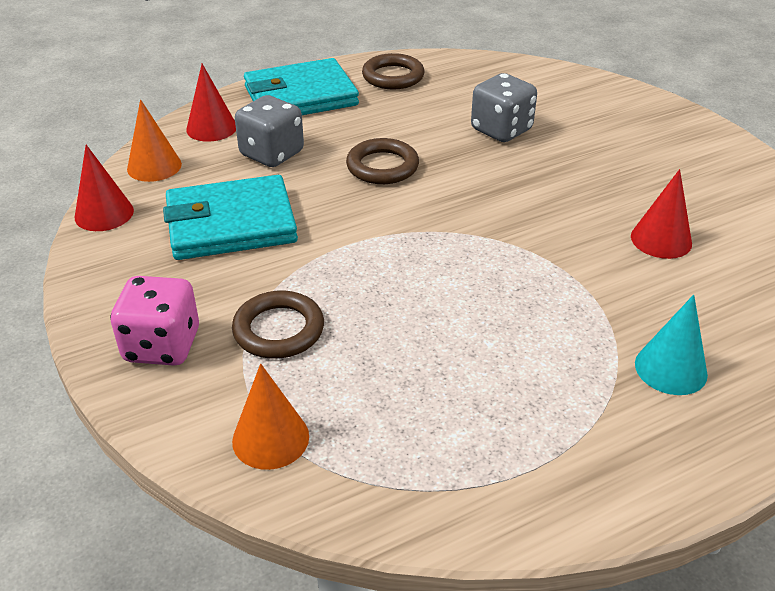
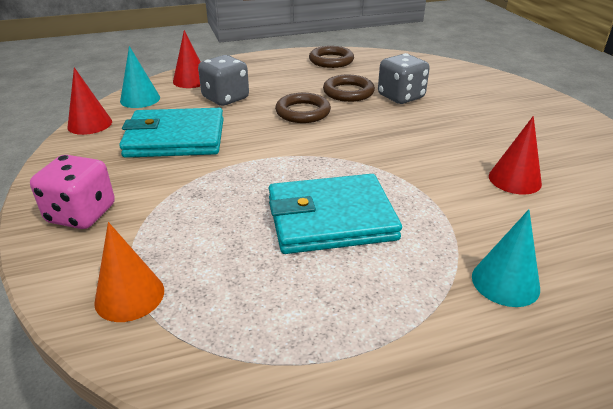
camera: 10 degrees right, 5 degrees down
orange cone [127,99,182,182] -> turquoise cone [120,46,160,108]
brown ring [232,290,324,359] -> brown ring moved to [323,75,375,102]
turquoise wallet [244,58,359,115] -> turquoise wallet moved to [269,174,402,254]

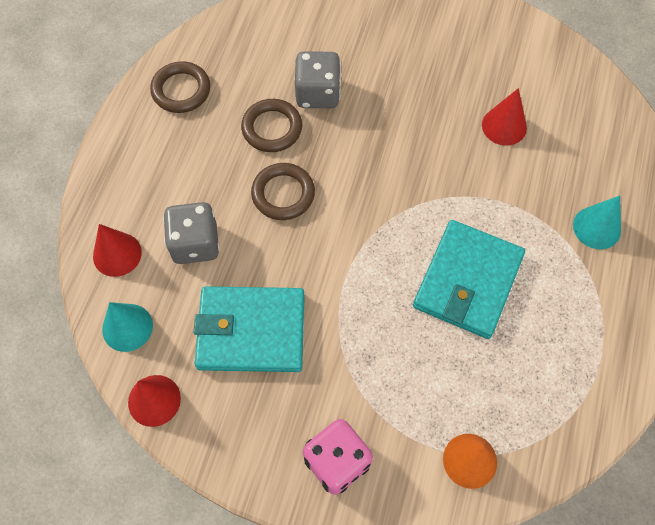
camera: 55 degrees left, 30 degrees up
turquoise wallet [119,108,224,158] -> turquoise wallet turned 60 degrees clockwise [194,286,305,372]

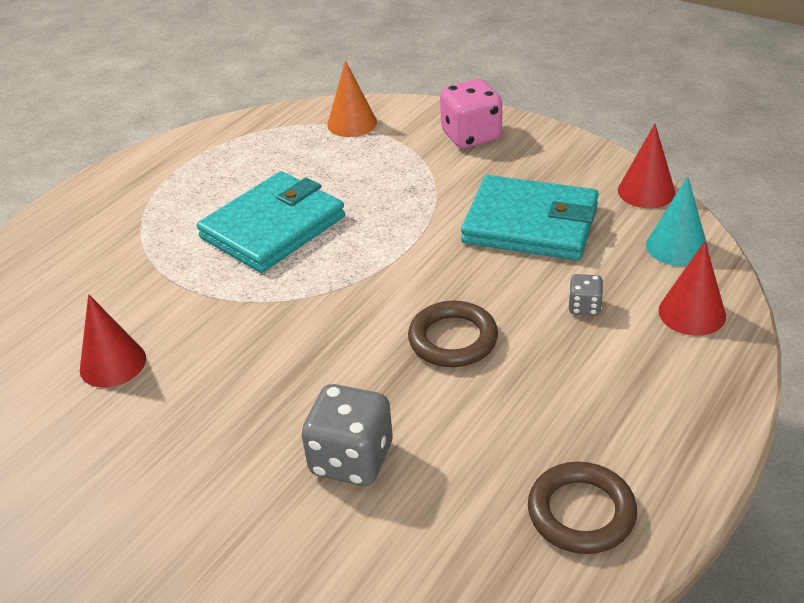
camera: 160 degrees left, 25 degrees down
grey dice [163,202,220,264] -> grey dice [569,274,603,316], size x0.50
brown ring [241,99,302,152] -> none
turquoise cone [573,196,621,249] -> none

